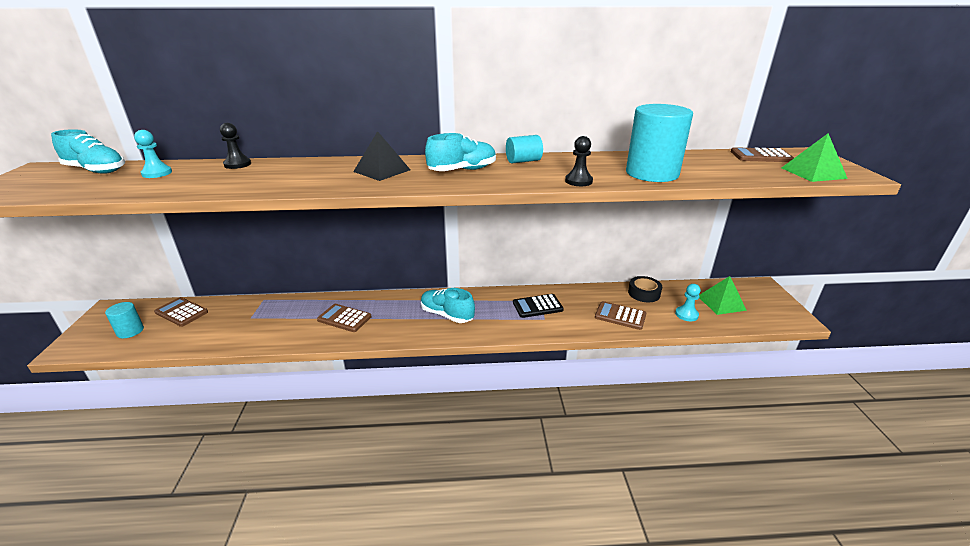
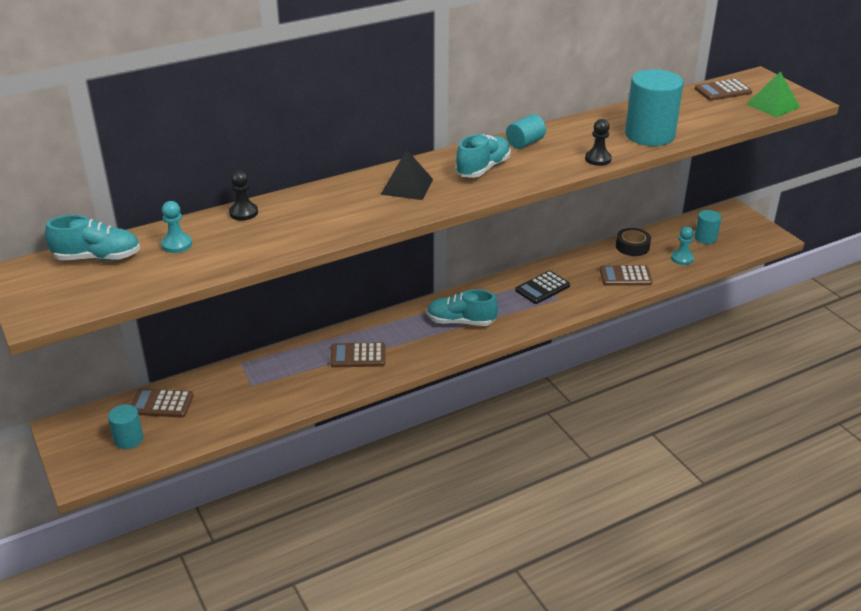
camera: 25 degrees left, 5 degrees up
green pyramid [699,276,747,315] -> turquoise cylinder [695,210,721,244]

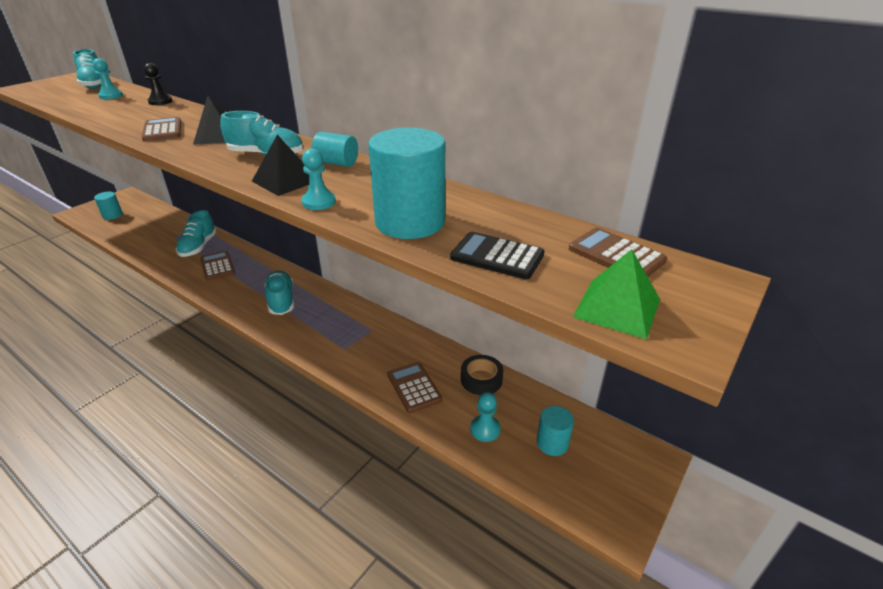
camera: 65 degrees right, 0 degrees up
brown calculator [131,388,193,418] -> brown calculator moved to [142,117,181,142]
black calculator [515,271,570,304] -> black calculator moved to [450,232,545,279]
black pawn [585,119,612,166] -> turquoise pawn [301,148,336,210]
none -> turquoise shoe [176,210,217,257]
none -> black pyramid [252,135,309,196]

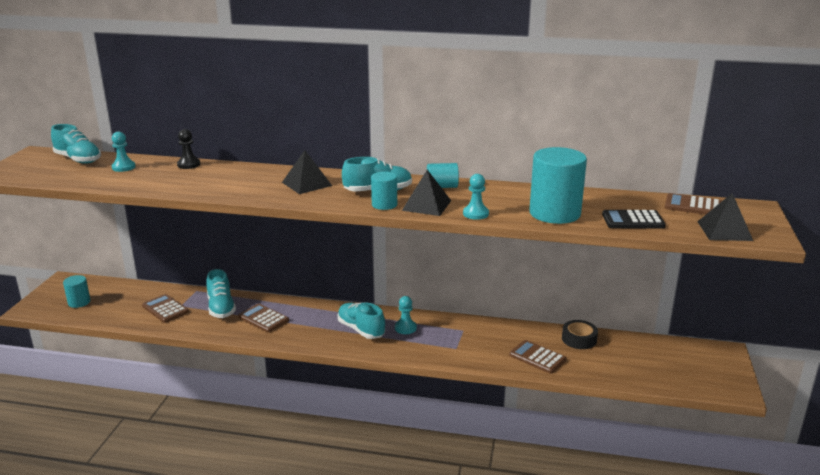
camera: 25 degrees left, 10 degrees down
brown calculator [142,117,181,142] -> brown calculator moved to [142,294,189,323]
turquoise pawn [470,392,501,442] -> turquoise pawn moved to [395,296,417,334]
turquoise cylinder [537,406,574,456] -> turquoise cylinder moved to [371,171,397,210]
green pyramid [573,249,660,340] -> black pyramid [697,193,753,241]

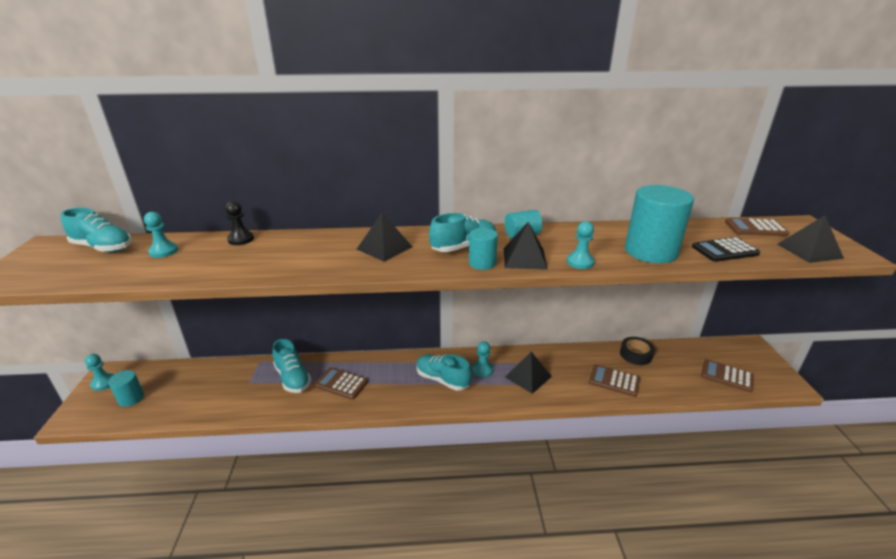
camera: 15 degrees left, 5 degrees up
brown calculator [142,294,189,323] -> brown calculator moved to [701,359,754,393]
none -> turquoise pawn [85,354,114,391]
none -> black pyramid [505,352,552,394]

